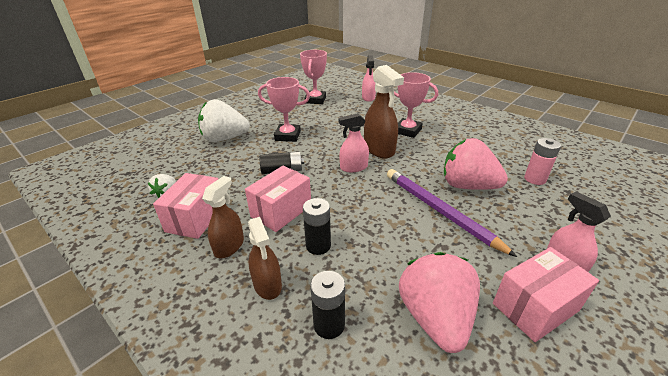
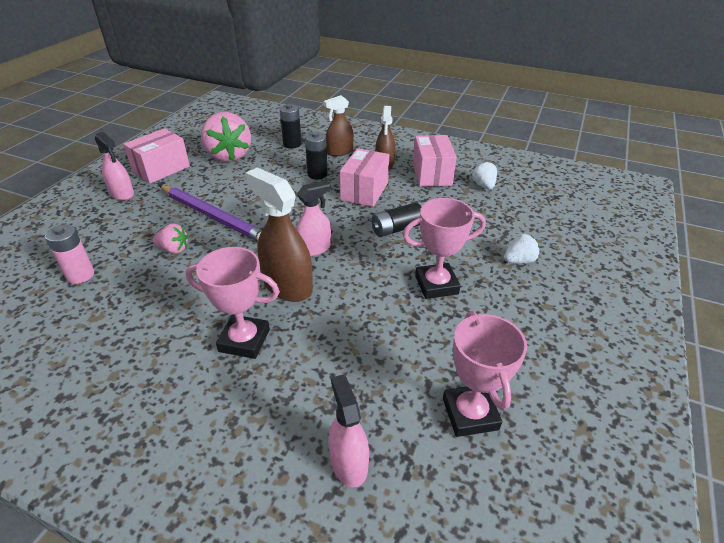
camera: 160 degrees right, 5 degrees up
white strawberry [198,99,250,142] -> white strawberry [504,234,540,264], size x0.49
brown spray bottle [248,217,282,300] -> brown spray bottle turned 75 degrees counterclockwise [324,95,354,156]
pink strawberry [444,138,508,190] -> pink strawberry [153,224,188,254], size x0.49

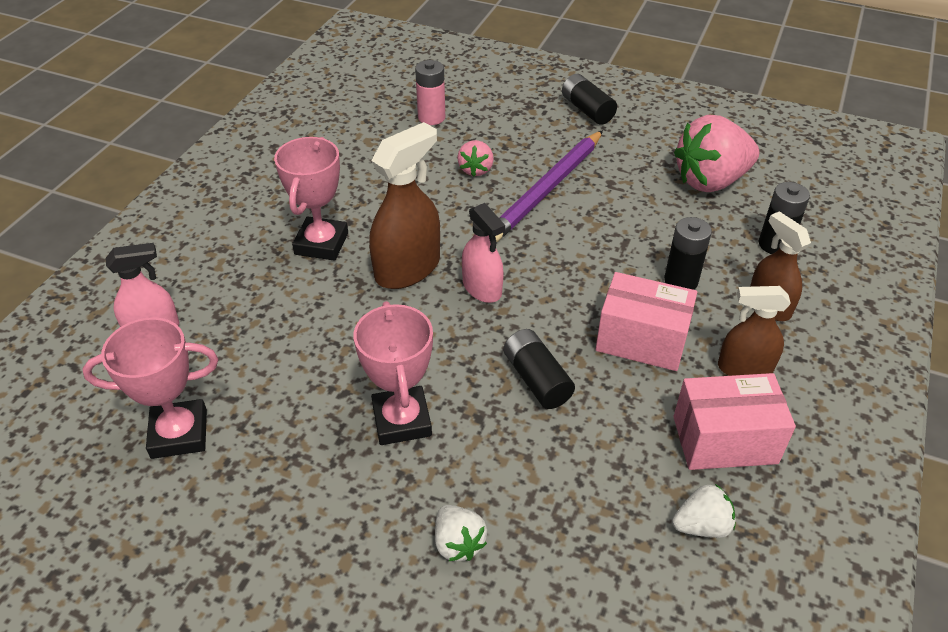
camera: 90 degrees right, 5 degrees up
pink spray bottle [95,132,134,200] -> black battery [562,74,617,125]
pink box [123,128,190,184] -> none

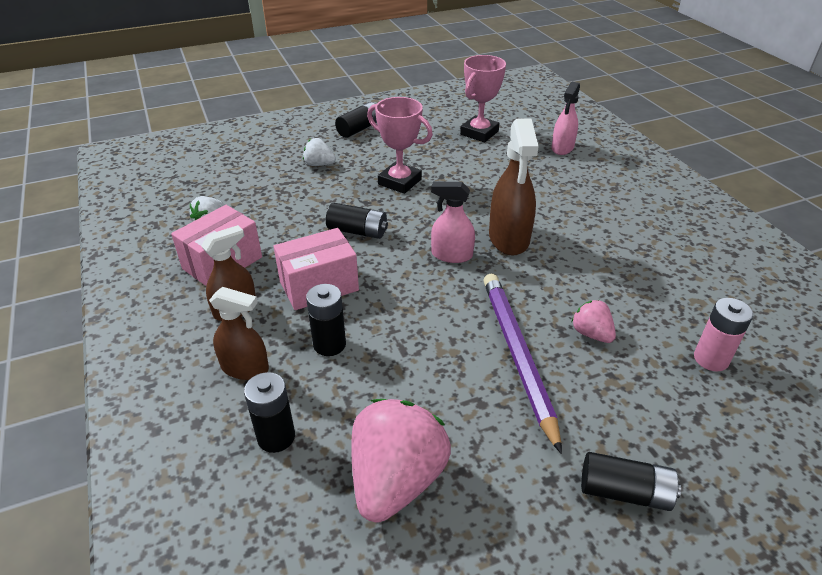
camera: 135 degrees right, 5 degrees down
pink trophy [274,137,348,261] -> none
none -> black battery [335,102,377,138]

